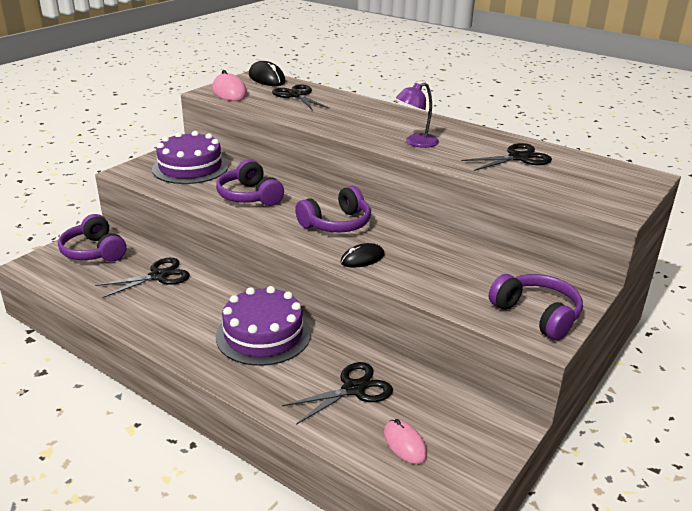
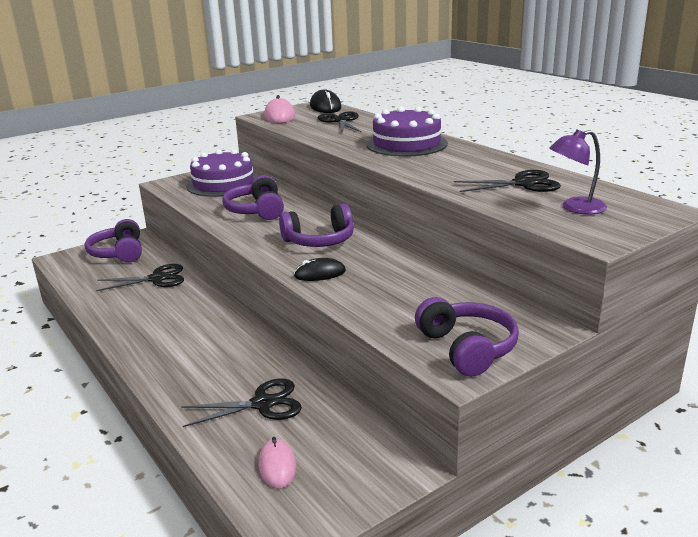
camera: 20 degrees right, 5 degrees down
purple cake [216,286,311,366] -> purple cake moved to [366,107,448,157]
purple lamp [396,82,439,148] -> purple lamp moved to [549,129,607,214]

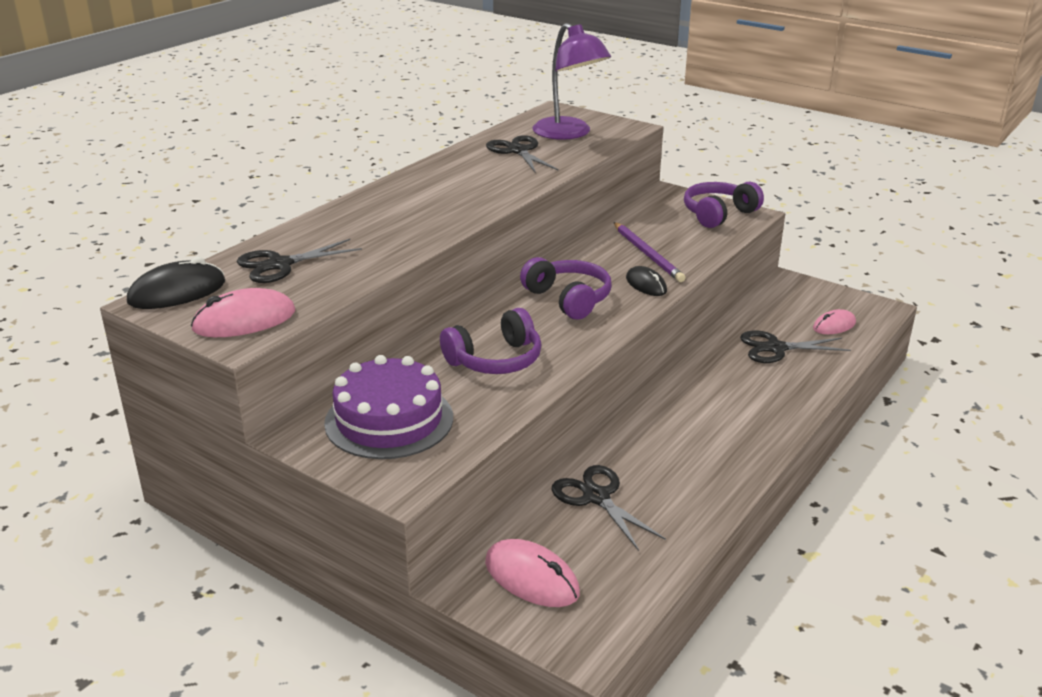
camera: 110 degrees left, 5 degrees up
purple headphones [85,219,142,263] -> pink mouse [485,539,580,607]
black scissors [181,379,302,427] -> black scissors turned 60 degrees counterclockwise [740,330,851,363]
purple cake [366,107,448,157] -> none
purple lamp [549,129,607,214] -> purple lamp [532,23,611,140], size x1.63
none -> purple pencil [614,222,686,282]

